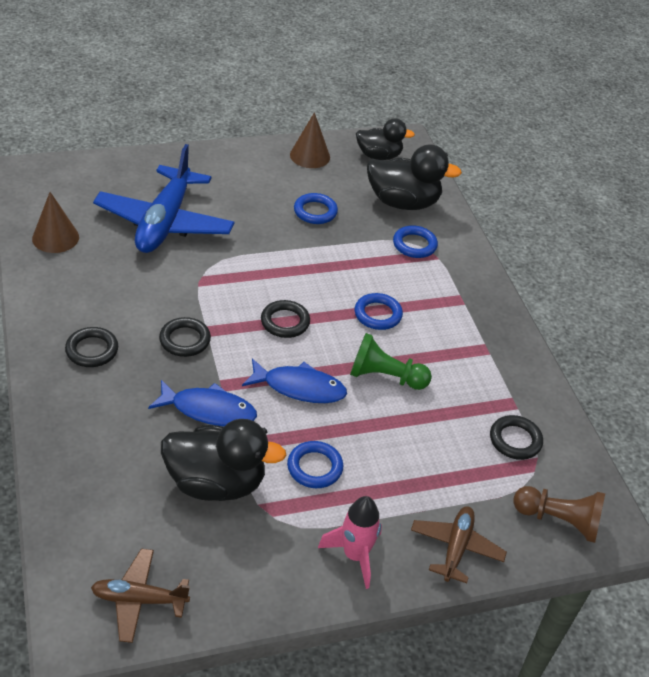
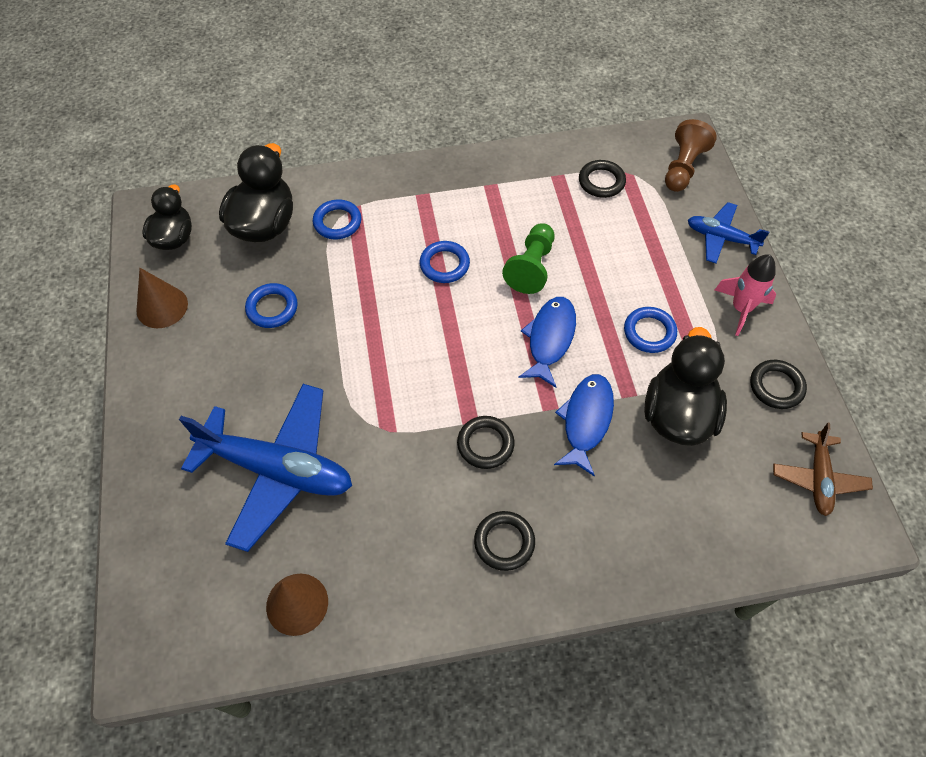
camera: 80 degrees left, 15 degrees up
black ring [261,300,310,338] -> black ring moved to [750,360,807,409]
brown plane [411,506,507,583] -> blue plane [688,202,769,263]

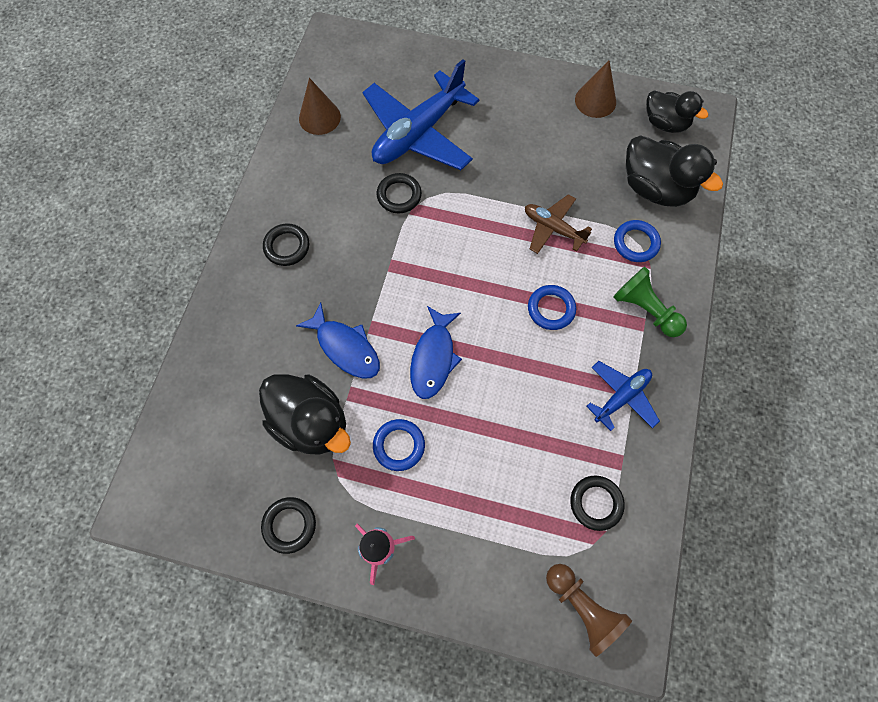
camera: 115 degrees right, 10 degrees up
blue ring [245,283,298,328] -> none
black ring [457,416,515,469] -> black ring moved to [377,173,422,213]
green pawn [502,223,555,294] -> green pawn moved to [613,266,687,337]
blue fish [518,297,576,388] -> blue fish turned 60 degrees clockwise [410,306,462,399]
blue plane [688,202,769,263] -> blue plane moved to [586,361,660,431]
brown plane [773,423,873,516] -> brown plane moved to [525,194,592,254]

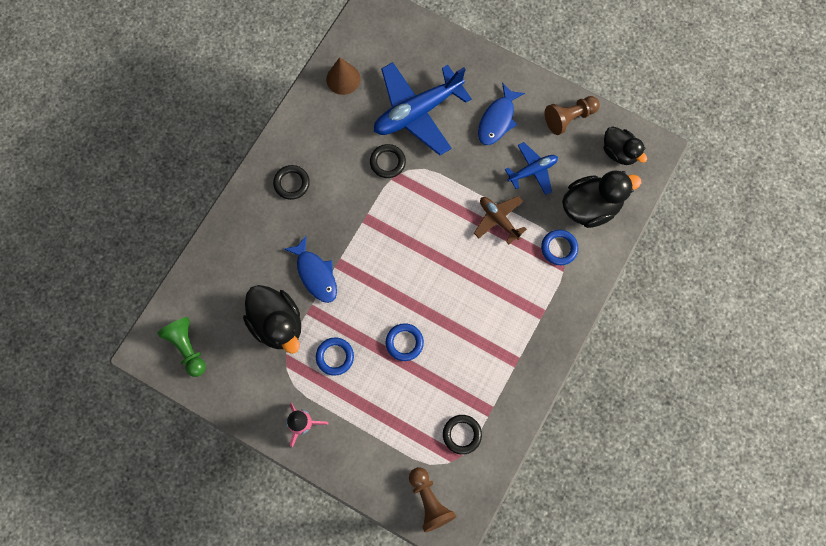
camera: 15 degrees right, 5 degrees up
black ring [261,497,316,554] -> none
blue fish [410,306,462,399] -> blue fish moved to [478,83,525,145]
blue ring [528,285,576,330] -> blue ring moved to [386,323,424,361]
brown cone [575,61,616,118] -> brown pawn [545,96,600,135]
blue plane [586,361,660,431] -> blue plane moved to [505,142,558,195]
green pawn [613,266,687,337] -> green pawn moved to [157,317,206,377]
black duck [626,135,723,207] -> black duck turned 75 degrees counterclockwise [562,170,641,228]

